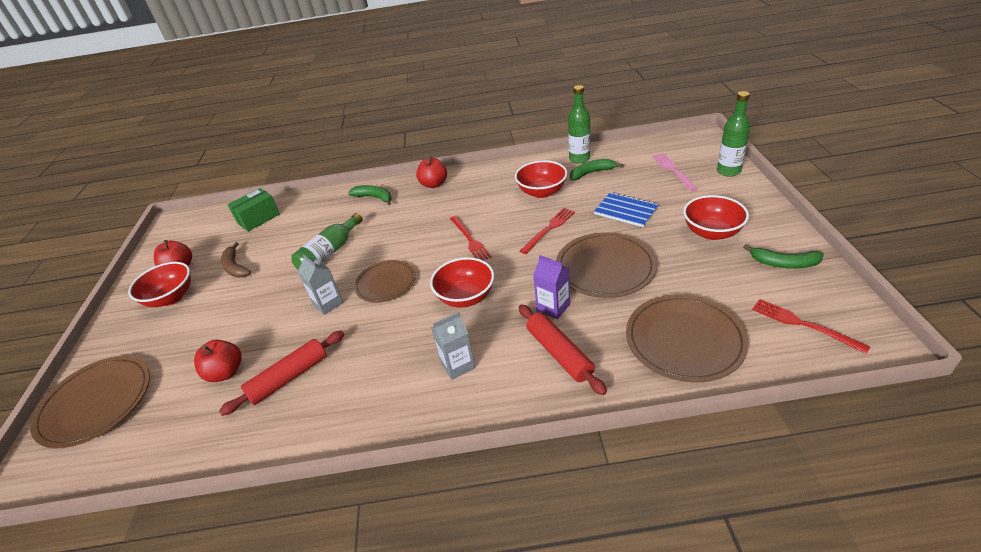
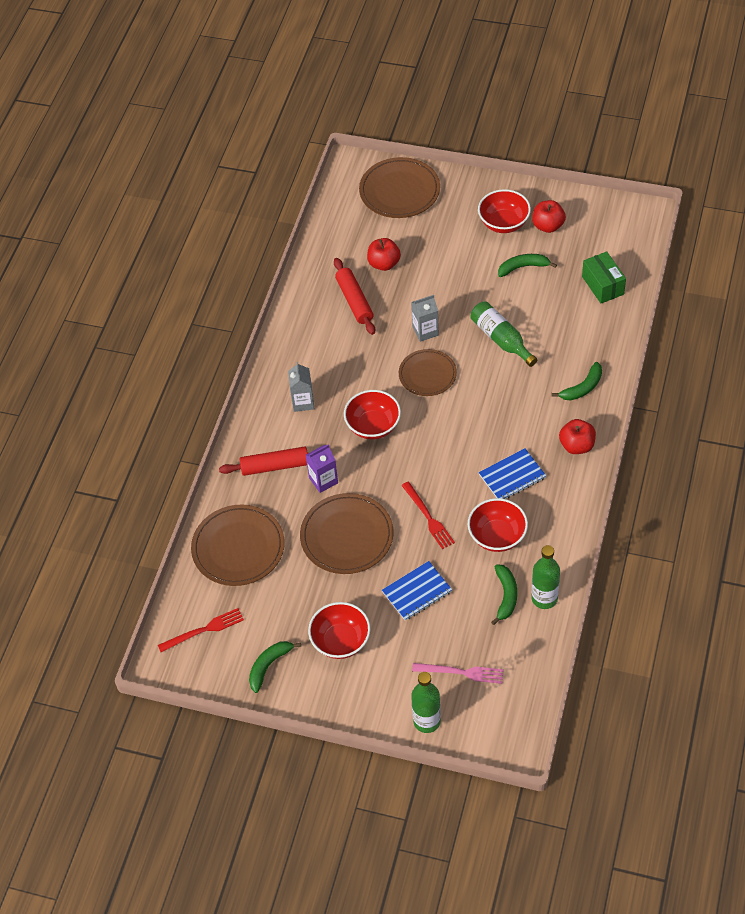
camera: 110 degrees right, 15 degrees up
brown banana [221,242,251,278] -> green banana [498,254,557,277]
red fork [450,216,492,261] -> none
none -> blue notebook [479,448,546,499]

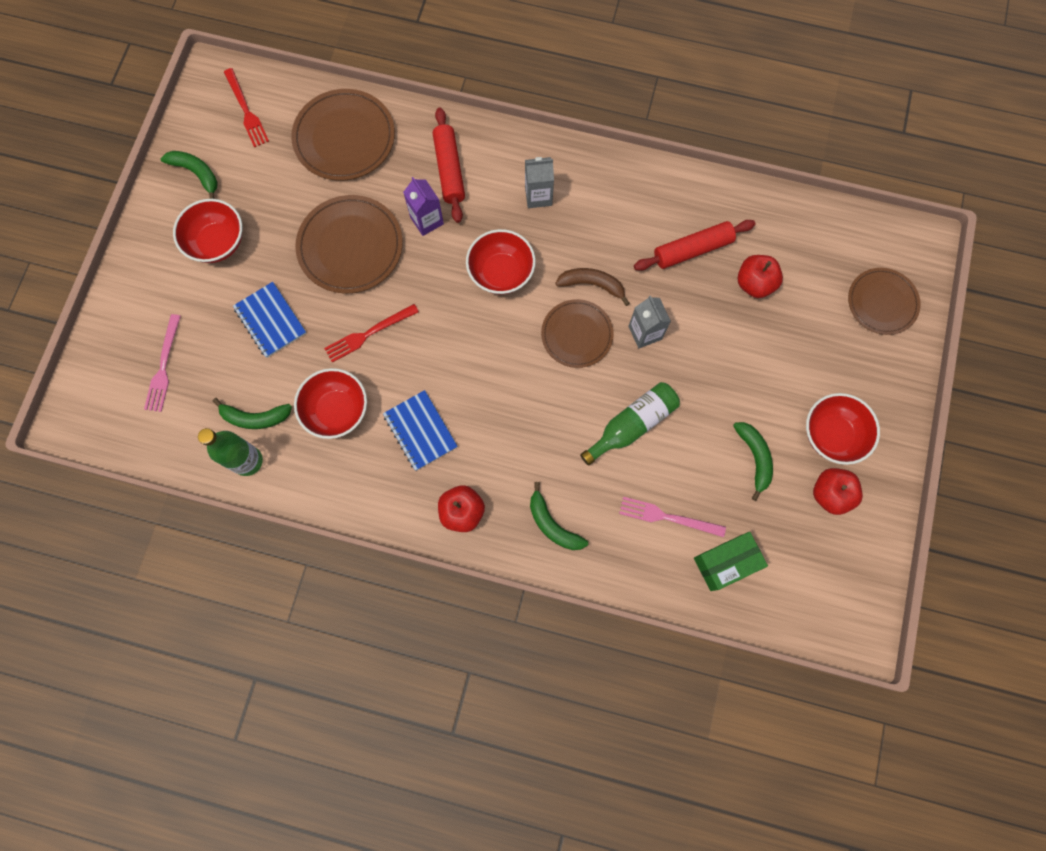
camera: 85 degrees right, 20 degrees up
brown plate [359,157,440,218] -> brown plate [848,268,921,335], size x0.66
green bottle [411,672,441,733] -> none
none -> brown banana [555,268,630,306]
none -> pink fork [619,497,726,537]

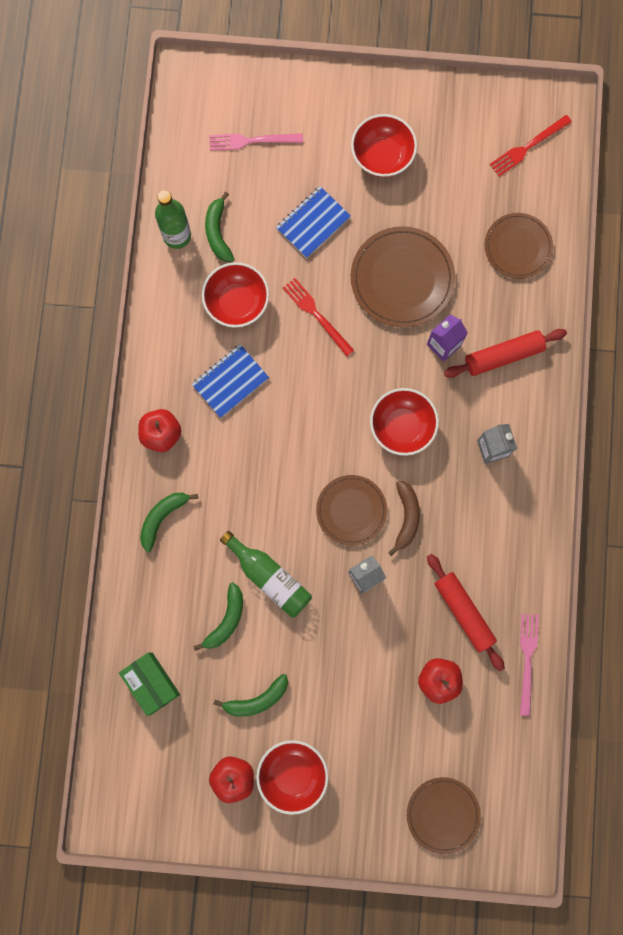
camera: 80 degrees right, 5 degrees up
green banana [160,151,217,199] -> green banana moved to [193,582,243,651]
brown plate [291,89,395,181] -> brown plate [485,213,553,279], size x0.66
pink fork [619,497,726,537] -> pink fork moved to [520,613,539,716]

